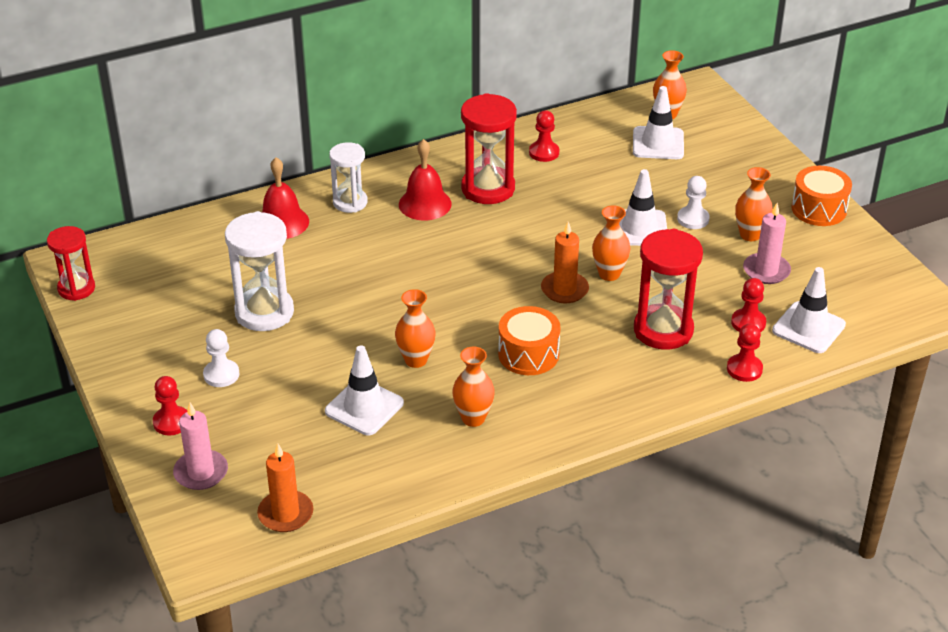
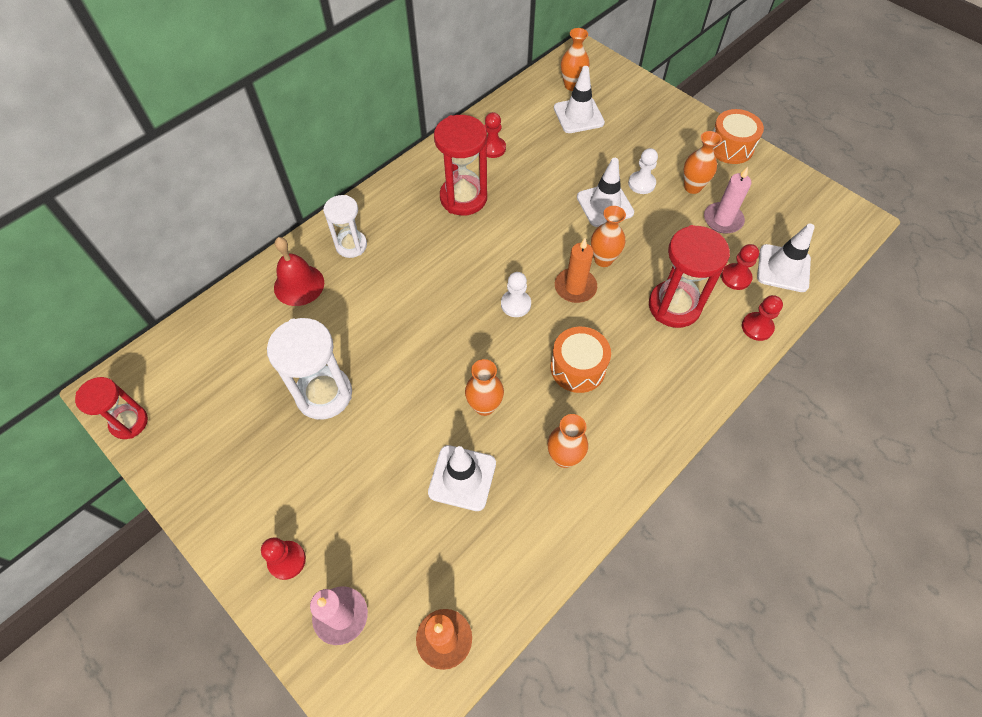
camera: 20 degrees left, 20 degrees up
white pawn [203,329,239,387] -> white pawn moved to [501,272,531,317]
red bell [399,139,452,221] -> none

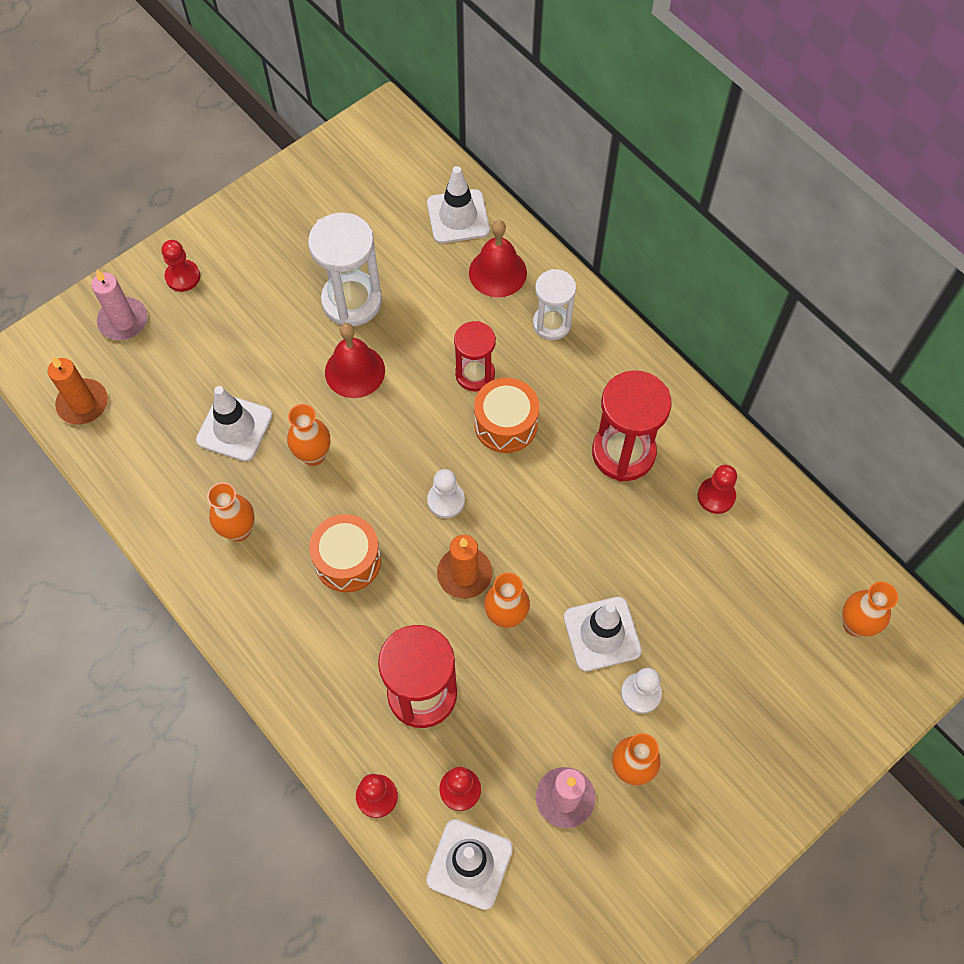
camera: 95 degrees right, 5 degrees up
red hourglass [75,377,148,439] -> red hourglass moved to [454,321,496,392]
white traffic cone [554,66,605,133] -> white traffic cone moved to [427,166,490,243]
orange drum [713,109,764,164] -> orange drum moved to [474,378,539,453]
none -> red bell [325,323,385,398]

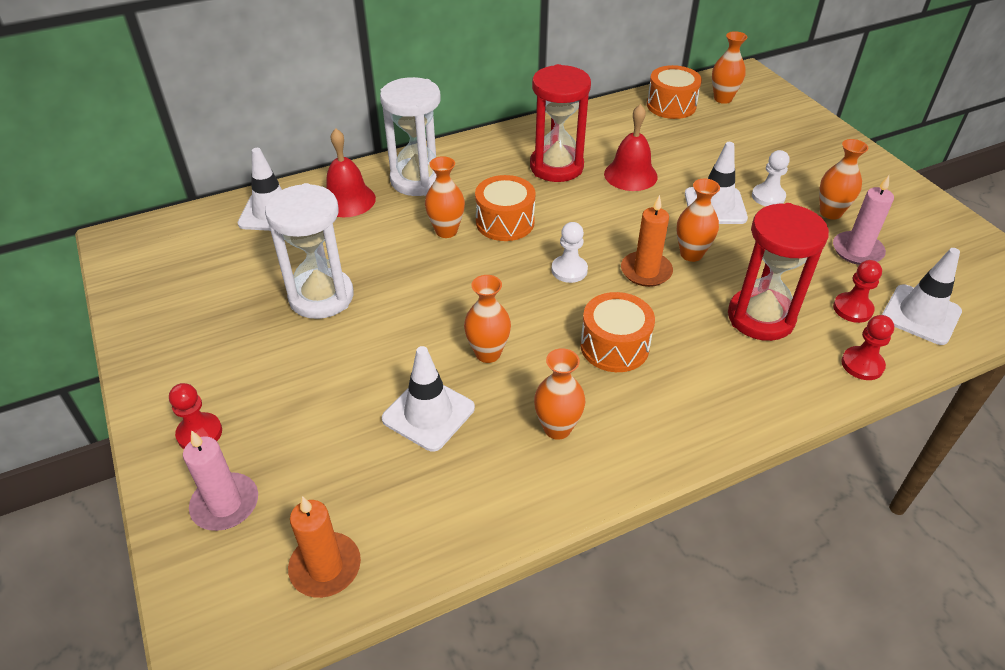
camera: 75 degrees left, 20 degrees down
red bell [325,323,385,398] -> red bell moved to [604,104,658,191]
red hourglass [454,321,496,392] -> orange vase [425,156,465,238]
white hourglass [533,269,576,340] -> white hourglass [380,77,441,196], size x1.57
red pawn [698,465,737,514] -> none
none -> orange drum [647,65,702,119]

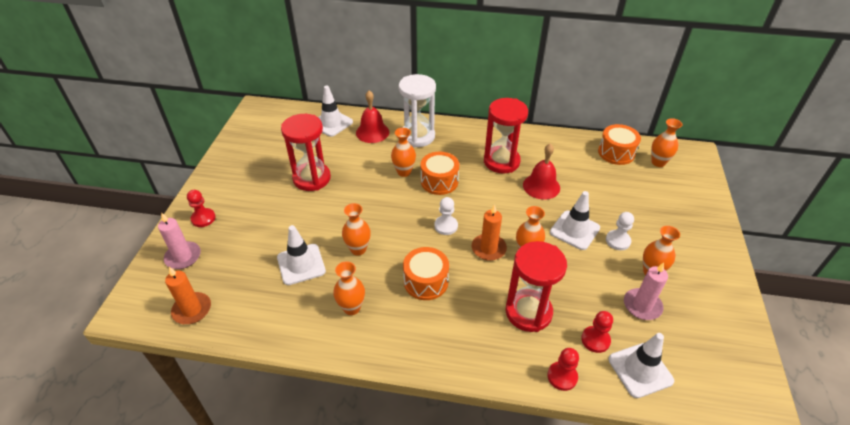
camera: 35 degrees right, 0 degrees up
white hourglass [265,183,354,319] -> red hourglass [281,114,331,191]

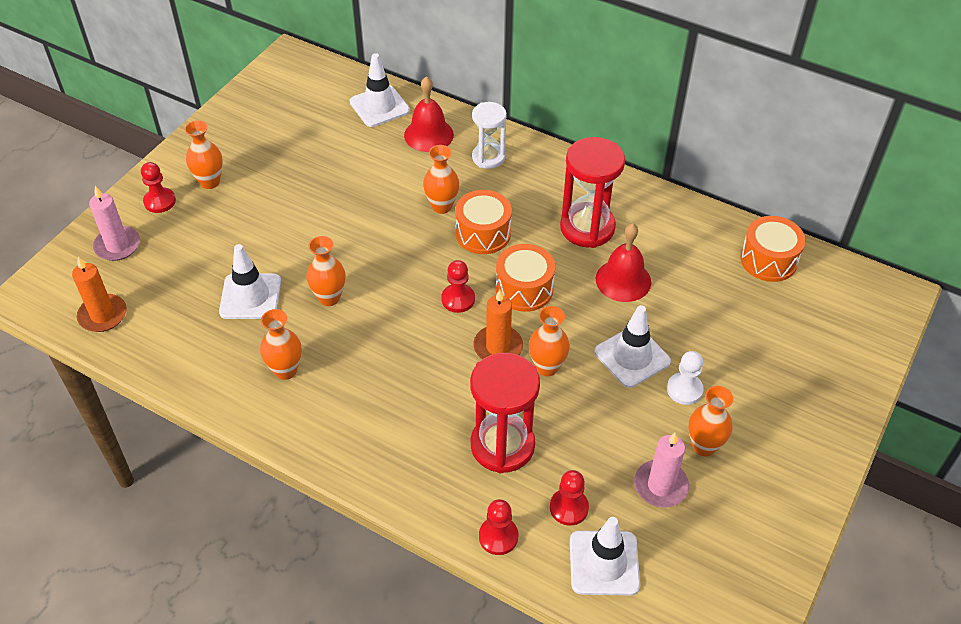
camera: 20 degrees right, 5 degrees up
red hourglass [281,114,331,191] -> none
white hourglass [399,74,436,148] -> white hourglass [472,102,507,169], size x0.64
orange drum [403,247,449,300] -> orange drum moved to [496,244,555,312]
white pawn [434,197,458,235] -> red pawn [441,260,475,313]
orange vase [651,118,682,167] -> orange vase moved to [185,120,223,189]

